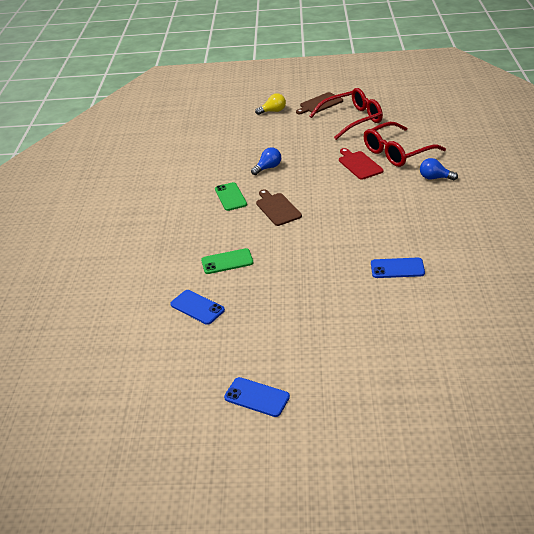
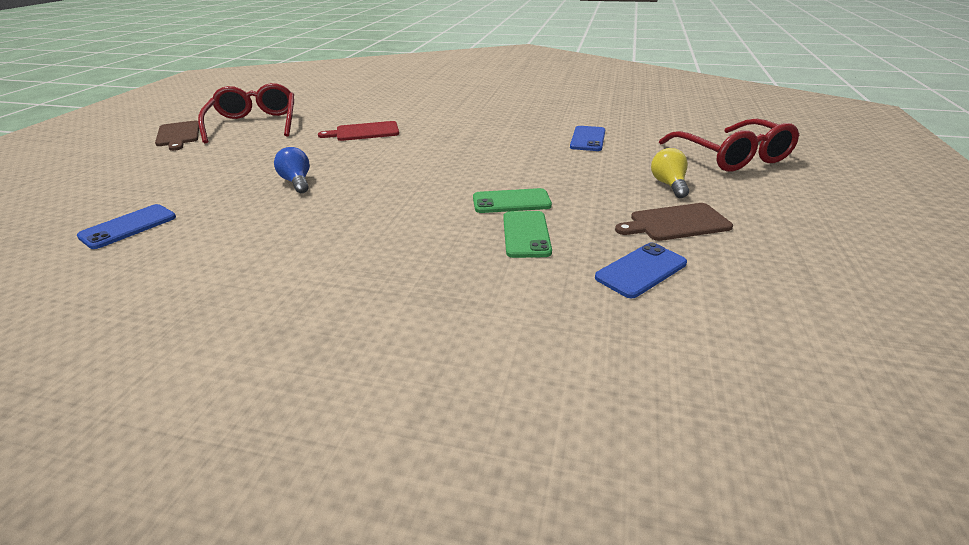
camera: 80 degrees left, 5 degrees down
green phone [215,182,247,211] -> green phone moved to [473,188,552,213]
blue phone [224,377,290,417] -> blue phone moved to [77,204,176,249]
yellow light bulb [255,93,286,115] -> yellow light bulb moved to [651,148,689,198]
brown cutting board [256,189,302,226] -> brown cutting board moved to [615,203,733,241]
red glasses [364,122,446,167] -> red glasses moved to [659,119,799,172]
blue light bulb [420,158,458,180] -> none

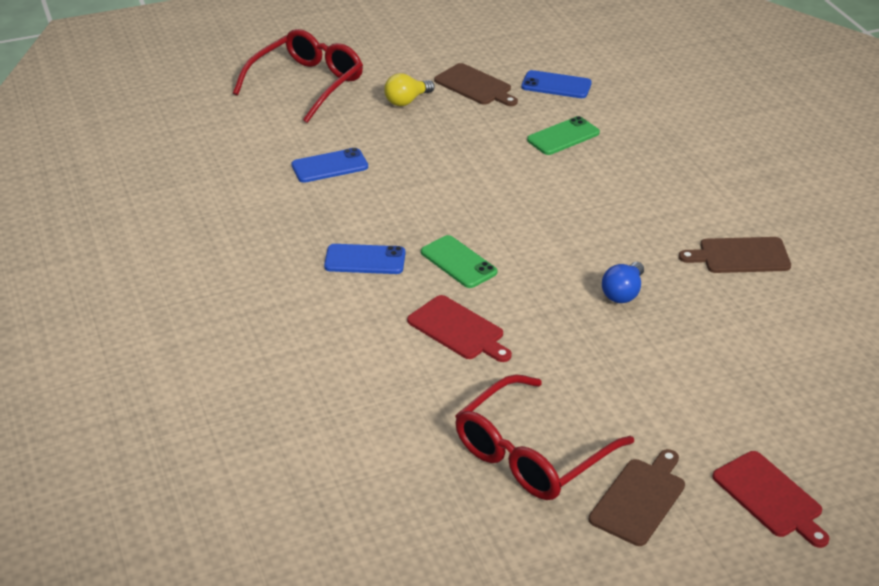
camera: 125 degrees left, 5 degrees up
blue phone [77,204,176,249] -> blue phone moved to [324,244,406,274]
green phone [473,188,552,213] -> green phone moved to [421,235,497,288]
none -> brown cutting board [679,237,791,273]
none -> red cutting board [712,451,830,548]

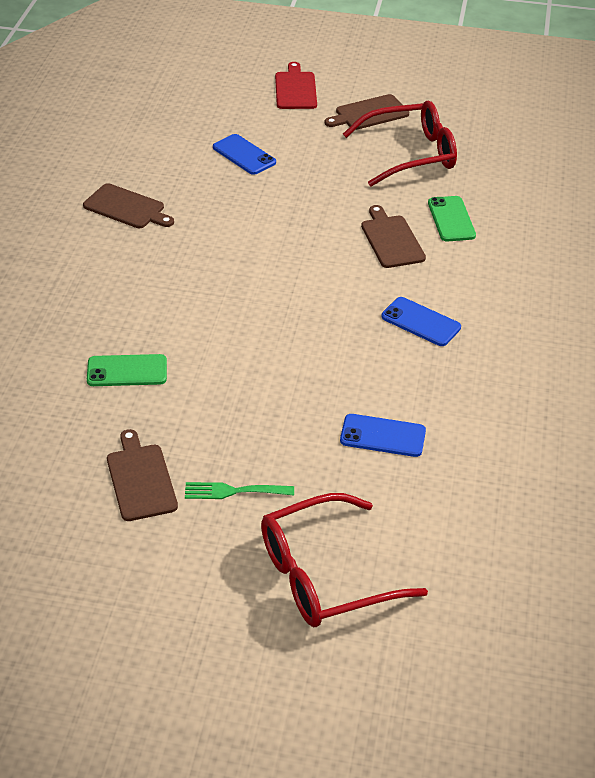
camera: 150 degrees left, 5 degrees up
yellow light bulb [384,73,434,106] -> green fork [185,482,294,499]
red cutting board [407,295,512,362] -> brown cutting board [361,205,426,268]
green phone [421,235,497,288] -> green phone moved to [428,196,476,242]
blue phone [521,70,592,98] -> blue phone moved to [213,134,276,175]
blue light bulb [602,262,644,303] -> none

